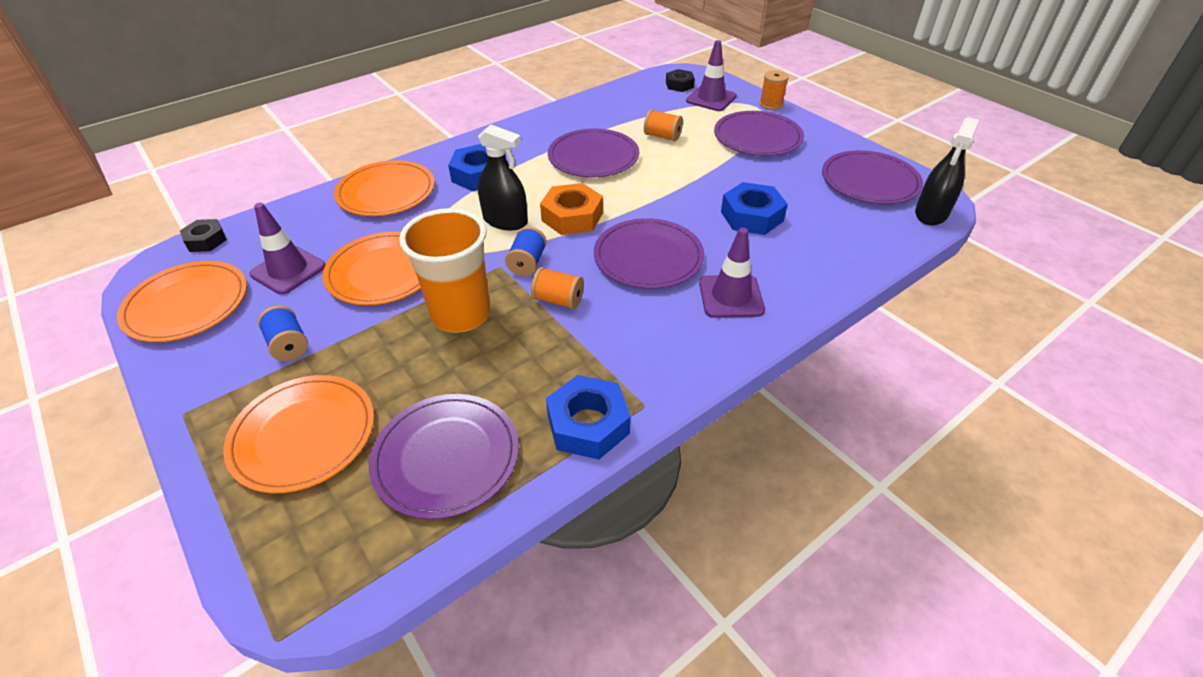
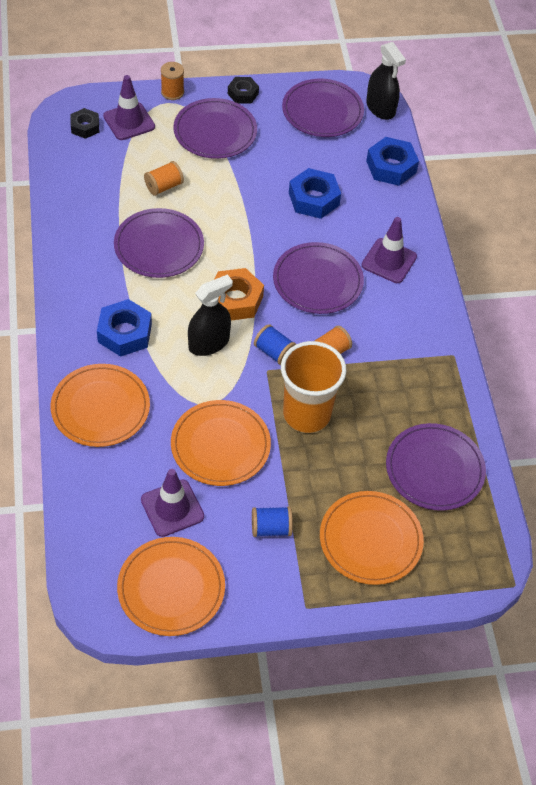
camera: 65 degrees left, 10 degrees up
black nut [180,219,227,252] -> black nut moved to [228,77,259,103]
blue nut [546,375,631,460] -> blue nut moved to [366,137,419,186]

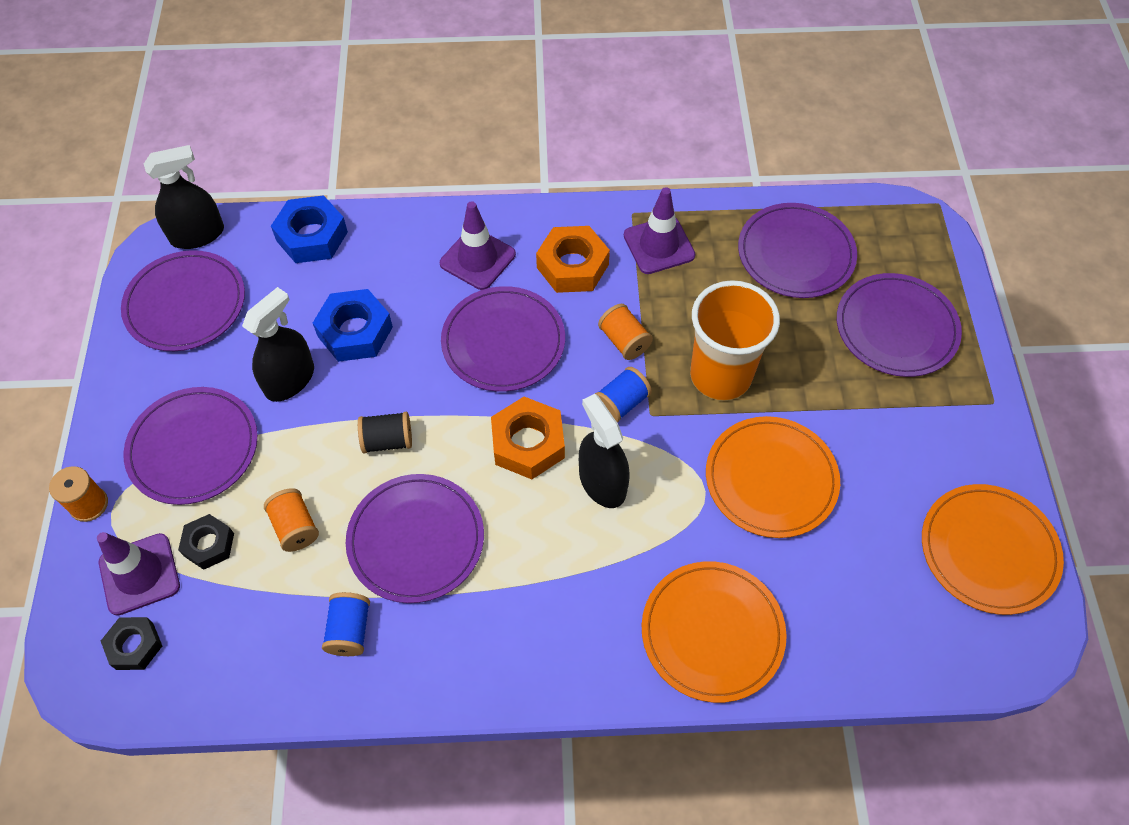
camera: 80 degrees left, 5 degrees up
blue nut [97,299,152,357] -> none
purple traffic cone [141,469,204,537] -> purple traffic cone moved to [624,187,695,274]
black nut [228,77,259,103] -> black nut moved to [178,514,234,570]
blue spool [252,507,293,537] -> blue spool moved to [322,592,370,656]
orange plate [320,491,424,585] -> purple plate [837,273,962,377]
none -> black spray bottle [242,287,314,402]
none -> black spool [358,412,412,453]
none -> orange nut [536,226,610,293]

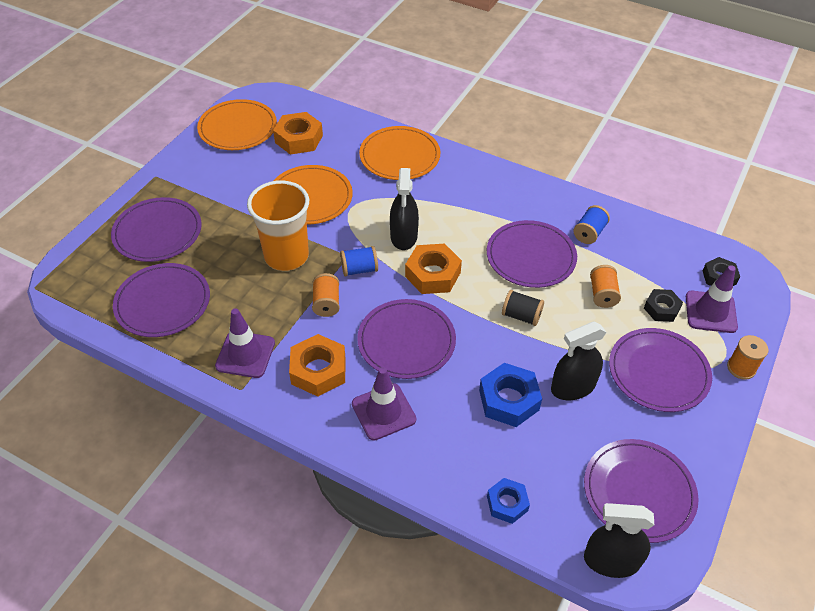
camera: 150 degrees left, 10 degrees down
blue nut [271,195,348,263] -> blue nut [487,478,530,524], size x0.63
none -> orange nut [273,112,323,155]

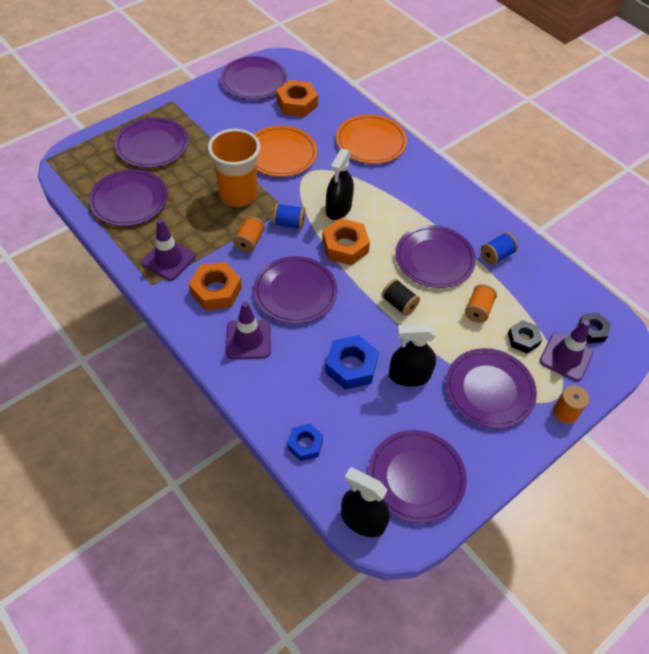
camera: 20 degrees right, 5 degrees up
orange plate [197,99,277,150] -> purple plate [220,56,287,100]

